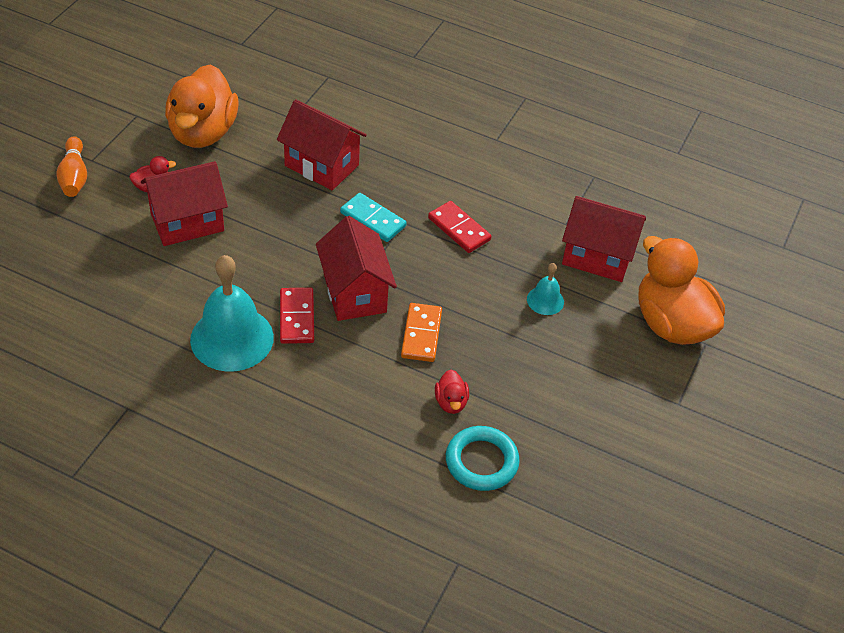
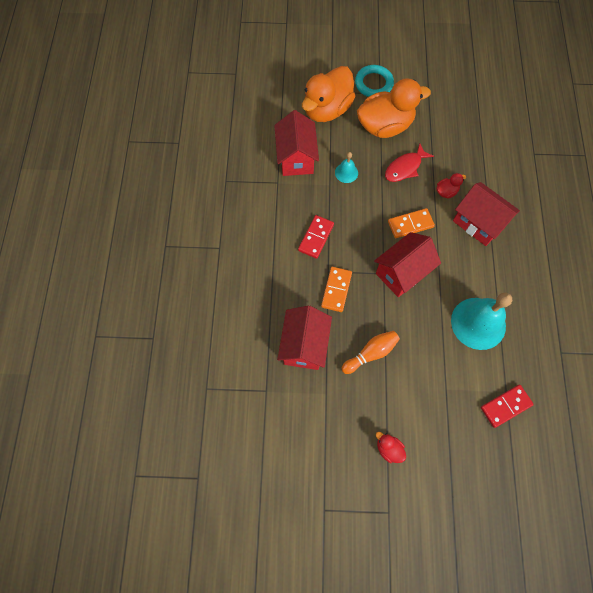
camera: 110 degrees left, 20 degrees up
orange bowling pin [56,136,87,197] -> orange bowling pin moved to [341,331,400,374]
red house [141,161,228,246] -> red house moved to [453,182,520,246]
orange duck [165,64,239,148] -> orange duck moved to [357,78,431,138]
red domino [280,288,314,344] -> red domino moved to [481,385,534,428]
turquoise domino [340,193,407,242] -> orange domino [321,267,352,312]
turquoise ring [446,426,520,491] -> turquoise ring moved to [355,65,394,97]
none -> red fish [385,143,434,182]

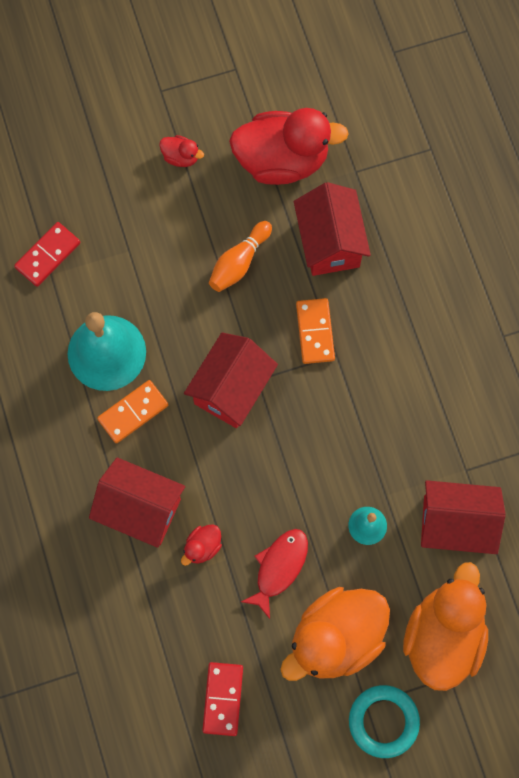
camera: 160 degrees right, 5 degrees up
red house [274,110,319,176] -> red house turned 60 degrees counterclockwise [421,480,506,554]
red domino [298,215,334,259] -> red domino moved to [202,662,243,736]
orange domino [388,208,435,238] -> orange domino moved to [97,380,168,443]
none -> red duck [229,108,349,185]

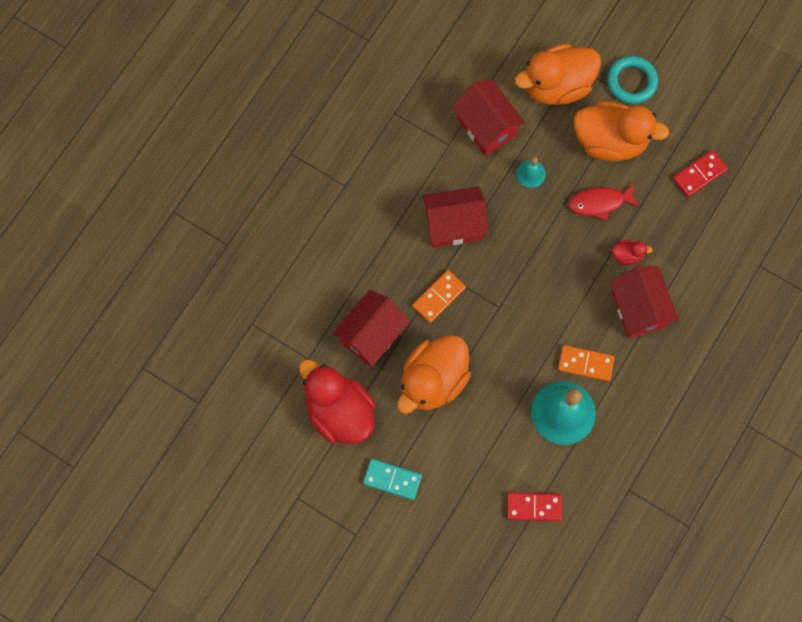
camera: 130 degrees left, 0 degrees up
red duck [159,135,204,167] -> turquoise domino [363,459,422,500]
red house [184,332,278,428] -> red house moved to [422,186,489,247]
orange bowling pin [209,221,272,292] -> orange duck [397,335,471,414]

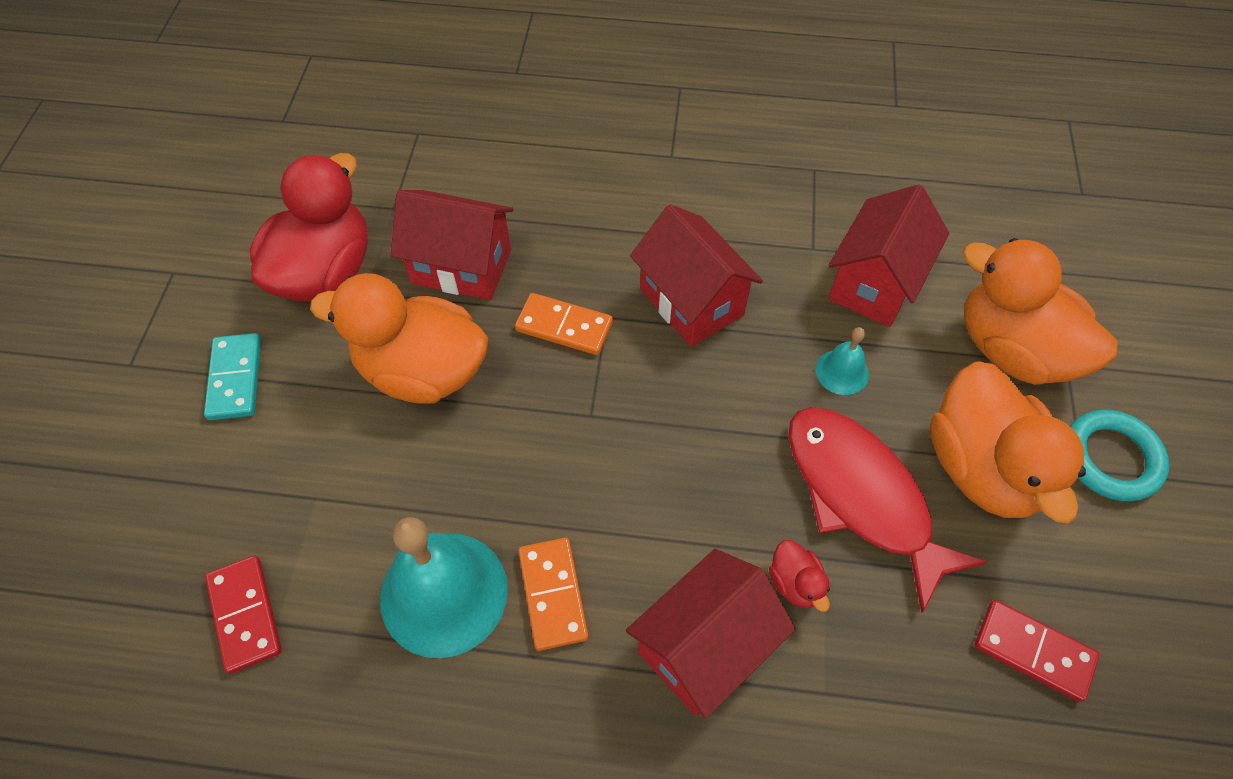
camera: 65 degrees right, 15 degrees down
red fish [569,184,640,221] -> red fish [788,407,987,614], size x1.66

